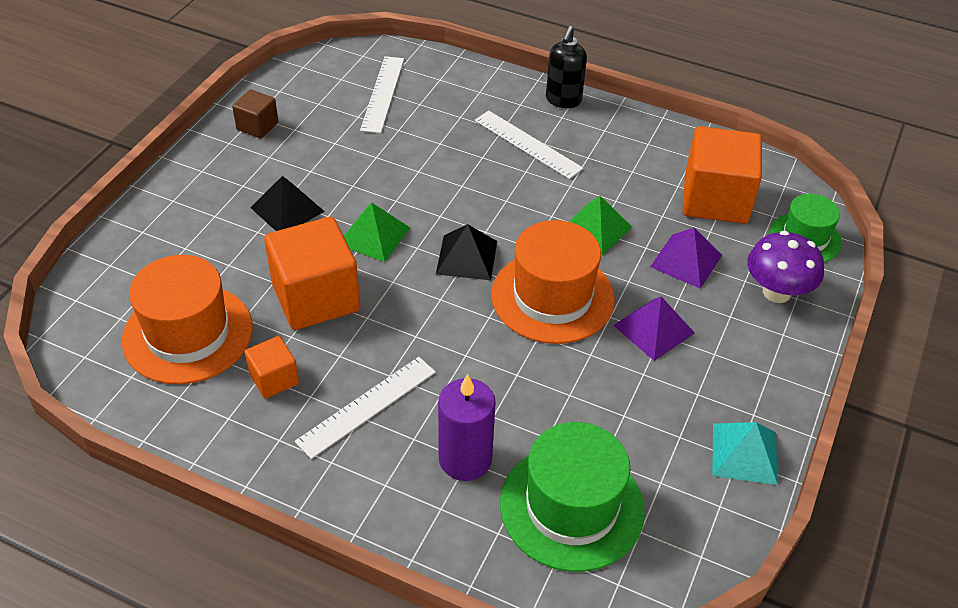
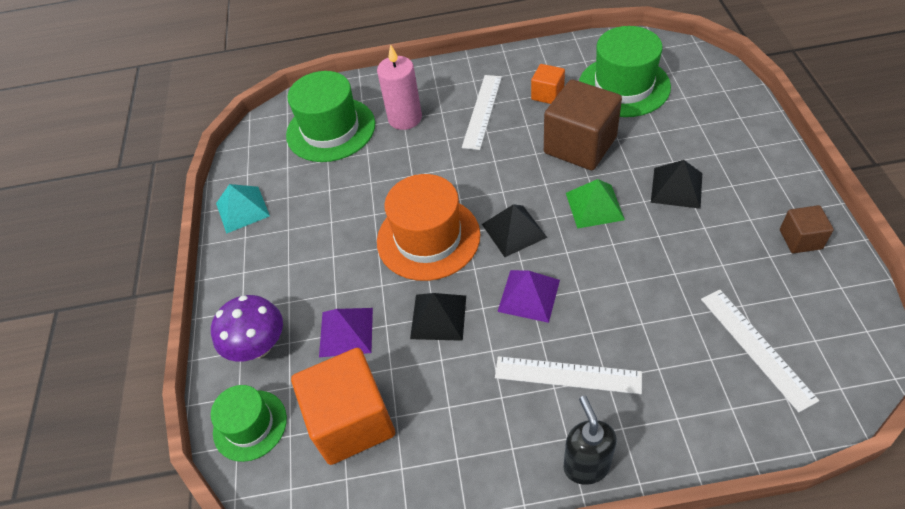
camera: 155 degrees right, 5 degrees up
orange hat [122,255,253,384] -> green hat [579,26,671,117]
orange cube [264,217,360,330] -> brown cube [544,79,622,170]
purple candle [438,374,496,481] -> pink candle [377,44,422,130]
green pyramid [569,196,632,256] -> black pyramid [410,293,466,341]
purple pyramid [613,297,695,361] -> purple pyramid moved to [497,270,560,323]

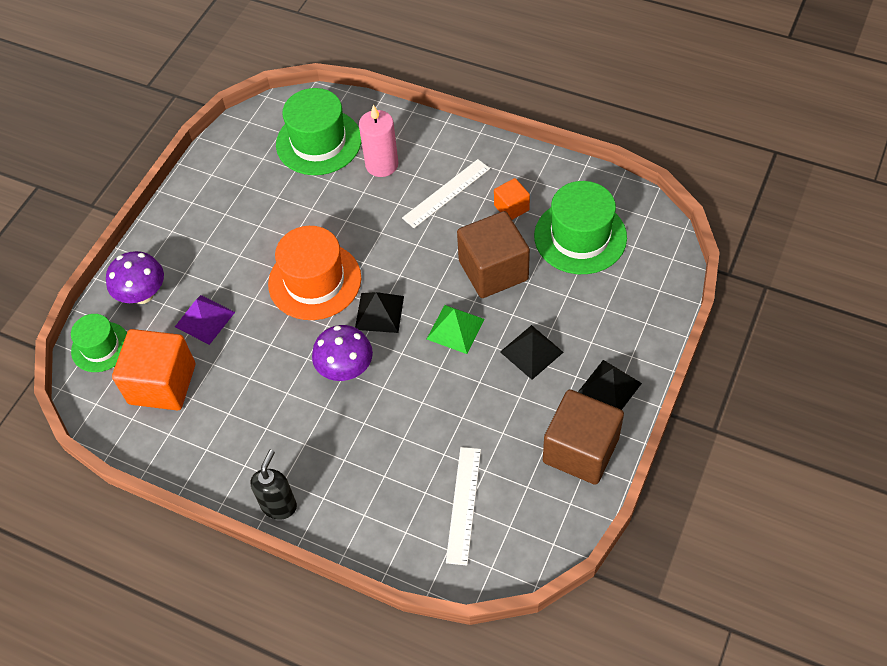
camera: 30 degrees right, 5 degrees up
turquoise pyramid [216,184,270,234] -> none
black pyramid [410,293,466,341] -> black pyramid moved to [578,360,642,410]
white ruler [495,356,642,394] -> none
purple pyramid [497,270,560,323] -> purple mushroom [312,325,373,381]
brown cube [780,205,834,253] -> brown cube [543,389,624,485], size x1.98

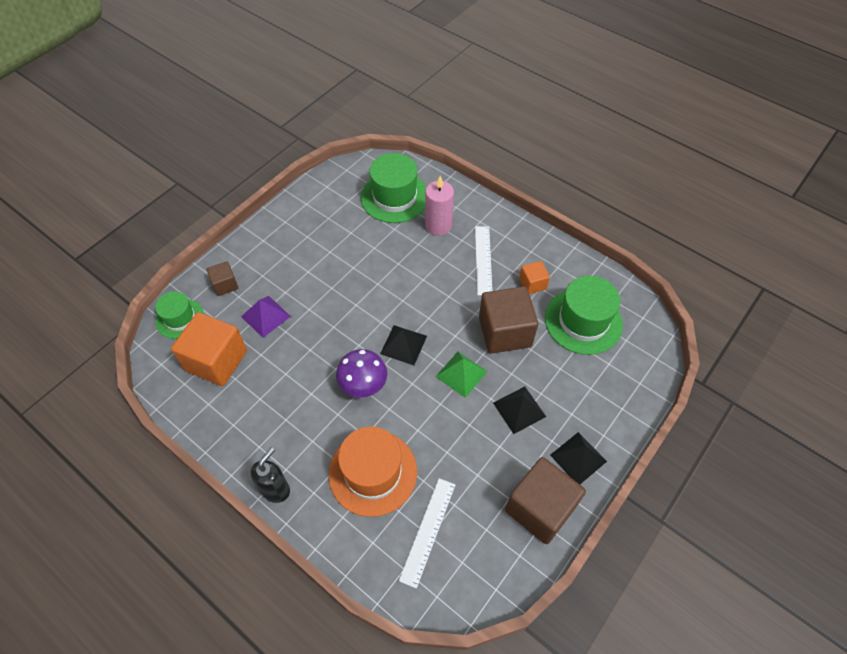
camera: 10 degrees right, 0 degrees up
purple mushroom [106,251,164,304] -> brown cube [207,261,238,296]
orange hat [268,226,361,320] -> orange hat moved to [329,426,417,517]
white ruler [402,159,490,228] -> white ruler turned 60 degrees counterclockwise [475,226,492,296]

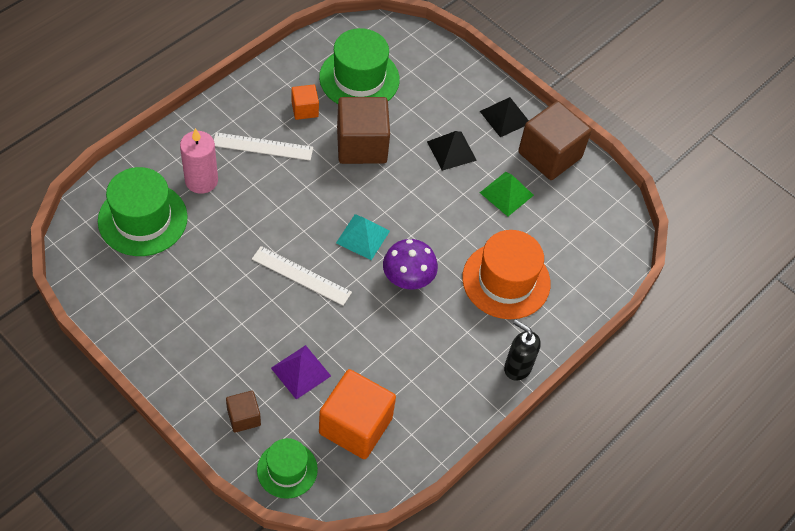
camera: 90 degrees left, 0 degrees up
black pyramid [380,325,427,365] -> turquoise pyramid [336,214,390,260]
white ruler [399,478,455,589] -> white ruler moved to [252,246,352,306]
green pyramid [435,352,488,398] -> green pyramid moved to [480,172,534,216]

